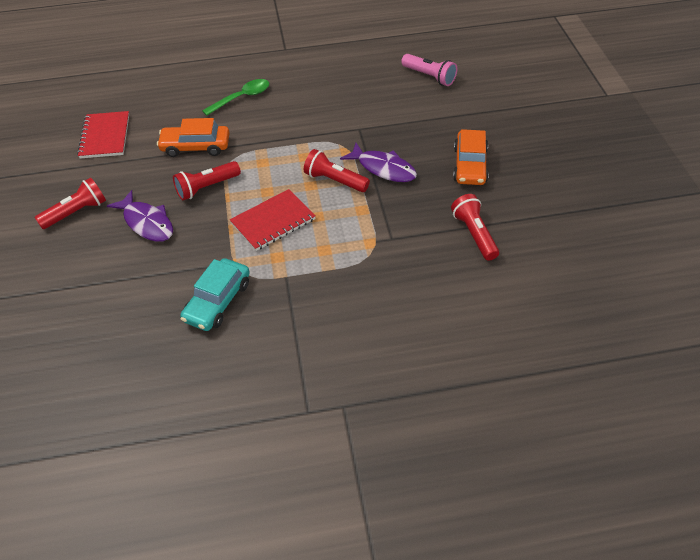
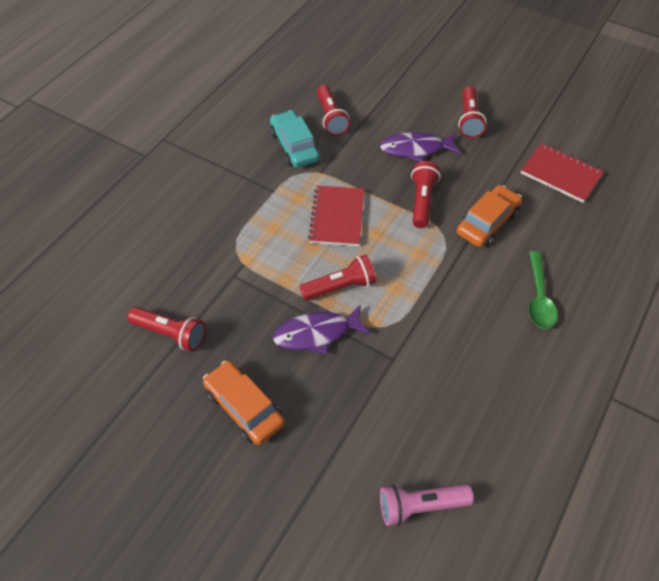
camera: 130 degrees right, 5 degrees up
none -> red flashlight [317,85,350,136]

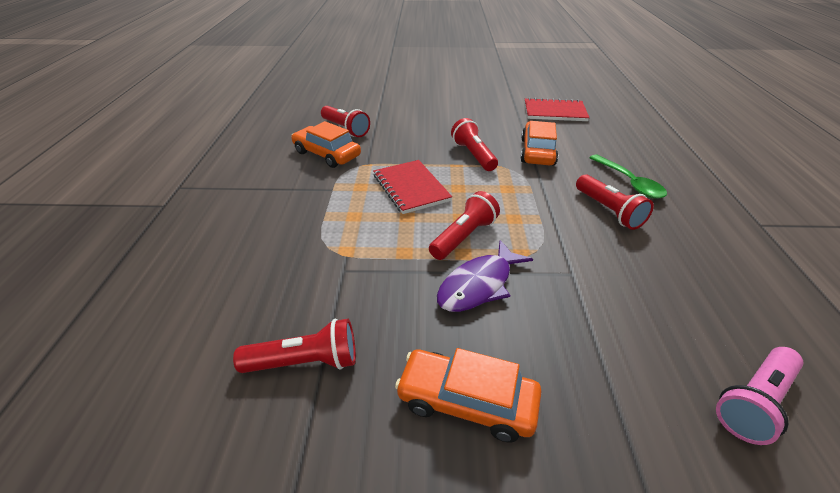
camera: 30 degrees left, 15 degrees down
turquoise car [270,110,320,168] -> orange car [291,121,361,168]
purple fish [380,132,461,162] -> none
red flashlight [458,86,487,138] -> red flashlight moved to [576,174,654,230]

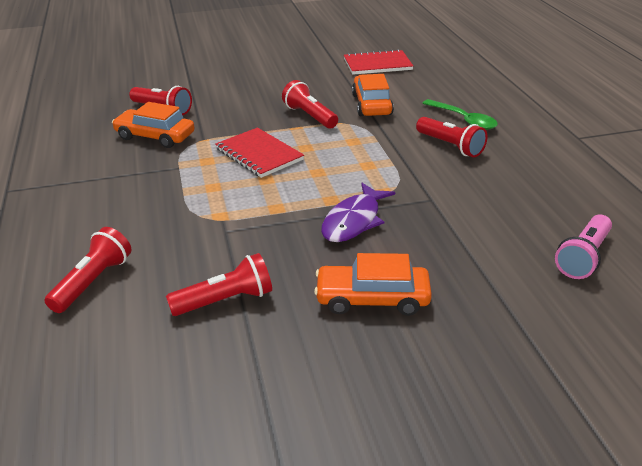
camera: 15 degrees left, 5 degrees down
red flashlight [429,191,500,260] -> red flashlight moved to [44,227,131,313]

